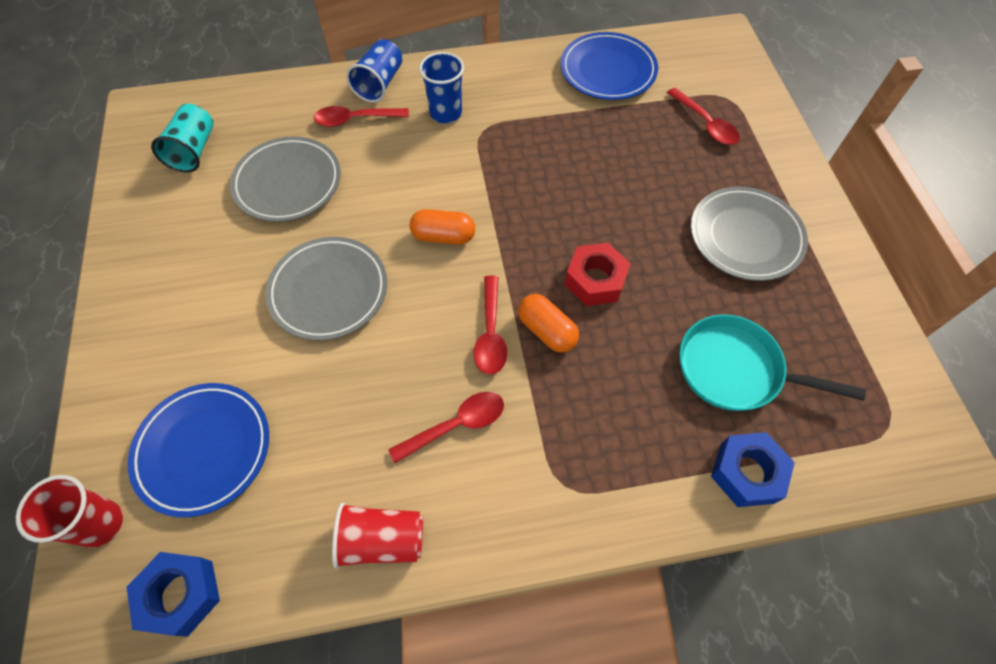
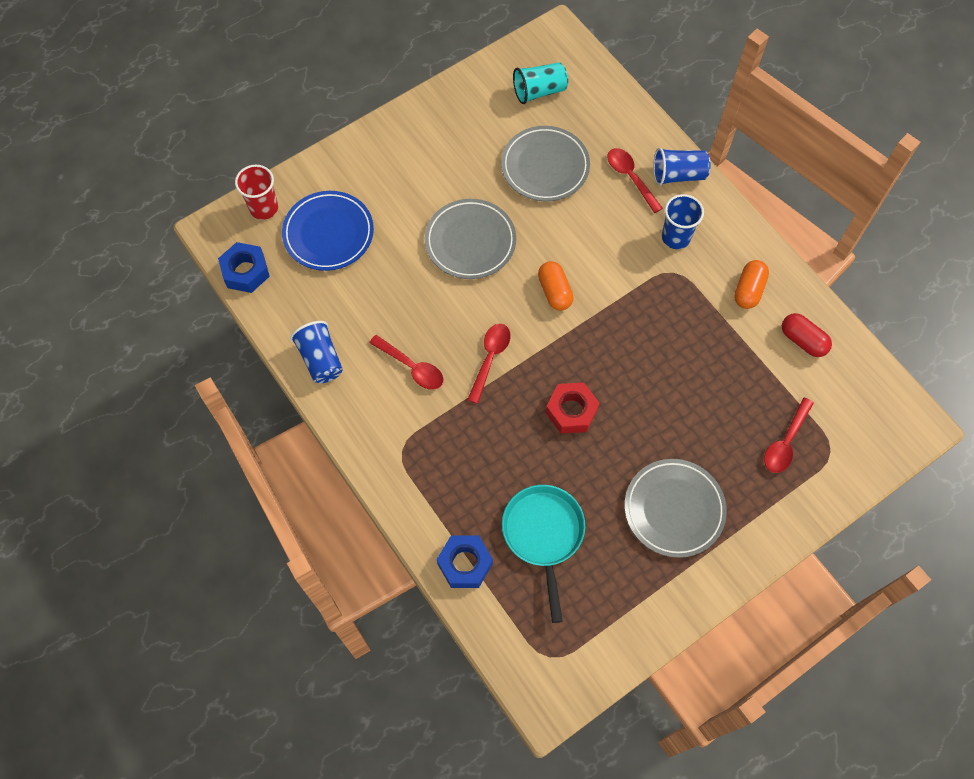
camera: 65 degrees right, 5 degrees up
red cup [332,503,423,568] -> blue cup [290,321,343,383]
red spoon [474,276,507,375] -> red spoon turned 135 degrees clockwise [467,324,510,404]
orange capsule [518,294,579,353] -> orange capsule moved to [734,260,769,309]
blue plate [561,32,658,100] -> red capsule [782,313,832,357]

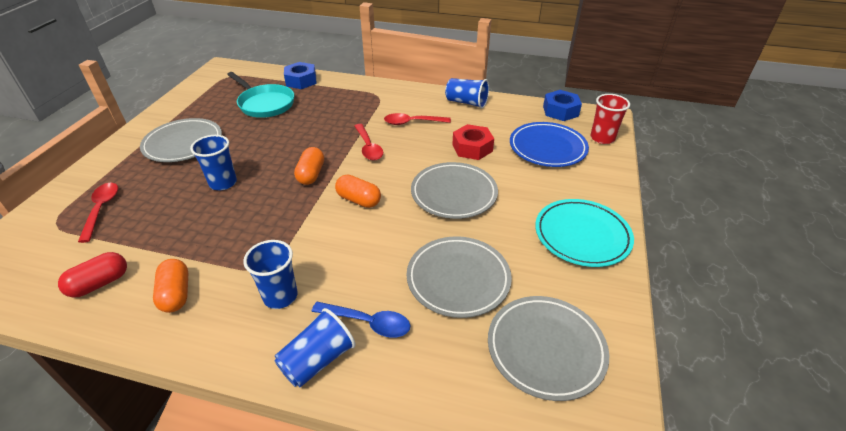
camera: 140 degrees right, 25 degrees down
turquoise cup [513,62,568,104] -> grey plate [488,296,609,401]
red nut [546,382,599,433] -> red nut moved to [452,124,494,160]
red spoon [608,148,663,213] -> blue spoon [311,302,410,338]
red capsule [782,313,832,357] -> red capsule turned 45 degrees counterclockwise [58,252,127,298]
none -> blue cup [190,135,237,190]
none -> orange capsule [294,147,324,185]
none -> turquoise plate [535,199,634,267]

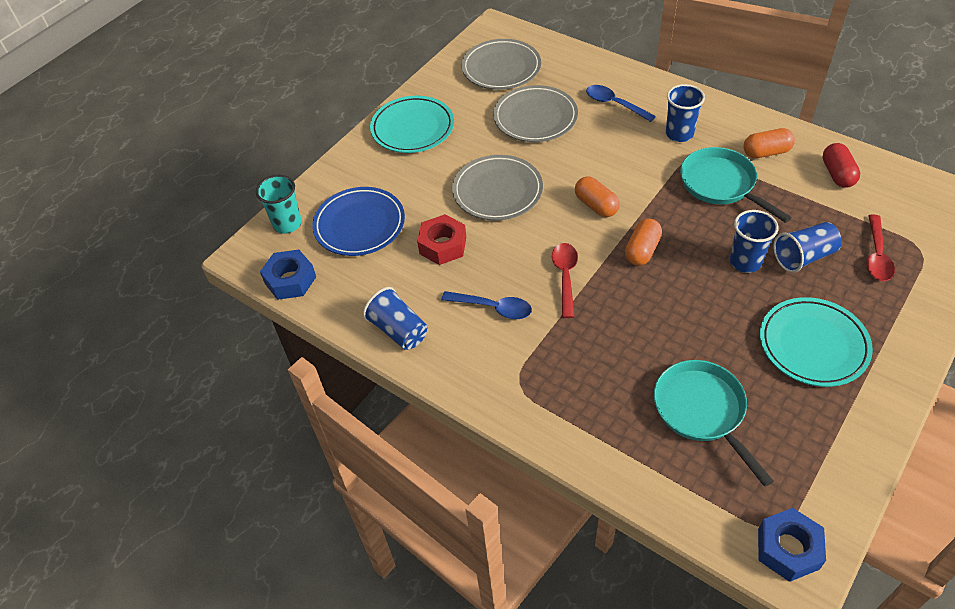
camera: 155 degrees left, 10 degrees up
red capsule [58,252,127,298] -> red capsule turned 75 degrees counterclockwise [822,143,860,188]
grey plate [140,118,222,162] -> turquoise plate [760,297,873,387]
orange capsule [153,259,188,313] -> orange capsule turned 75 degrees clockwise [744,128,795,158]
blue cup [274,308,355,387] -> blue cup moved to [774,222,842,273]
blue nut [284,62,317,89] -> blue nut moved to [758,508,826,582]
red spoon [384,113,451,125] -> blue spoon [441,291,532,319]
red cup [591,94,630,144] -> turquoise cup [256,175,302,234]
none -> turquoise pan [680,147,792,223]

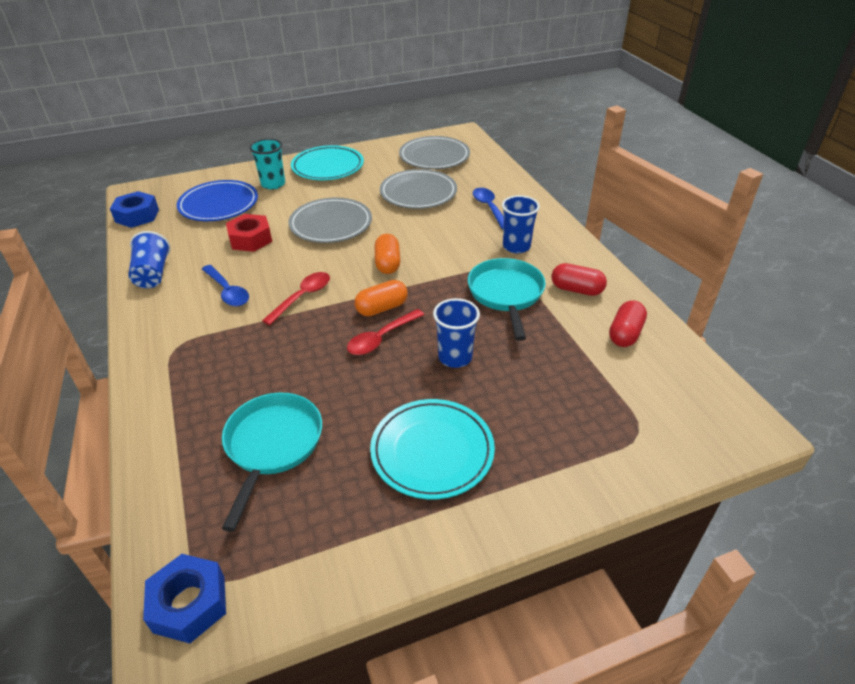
camera: 30 degrees right, 10 degrees down
turquoise cup [256,175,302,234] -> turquoise cup moved to [250,138,285,190]
orange capsule [744,128,795,158] -> red capsule [551,263,607,296]
blue cup [774,222,842,273] -> none
red spoon [866,214,895,281] -> red spoon moved to [347,309,424,355]

